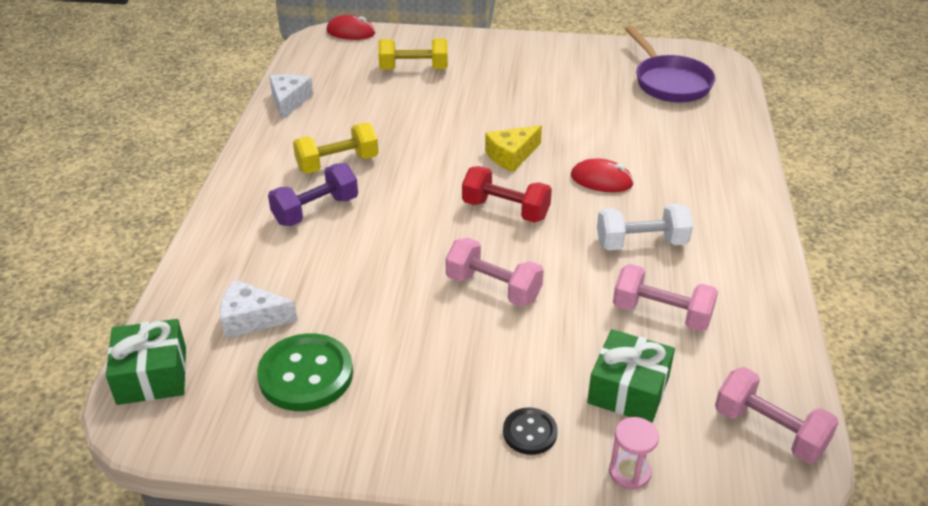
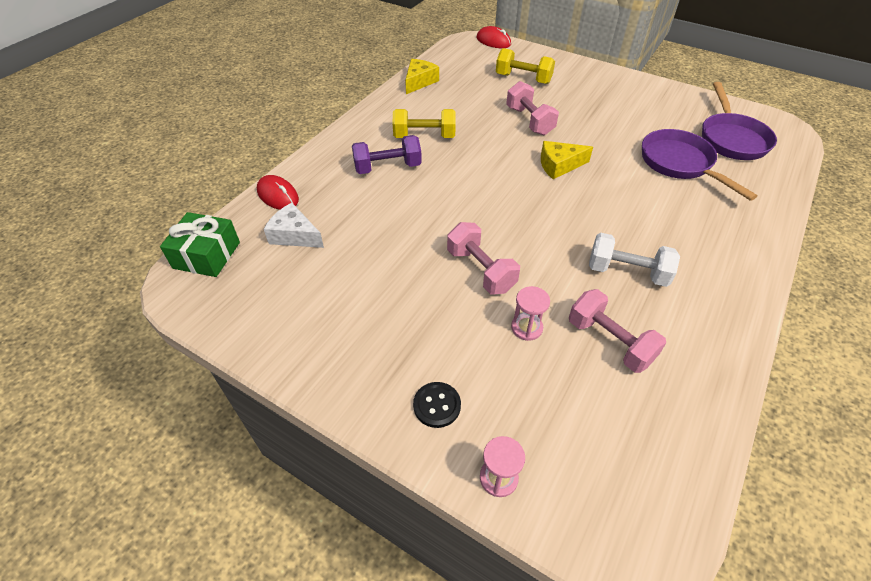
camera: 25 degrees right, 10 degrees up
green button [257,333,353,411] -> none
white cheese [269,74,313,120] -> yellow cheese [405,59,439,94]
red dumbbell [462,166,552,223] -> none
red mouse [571,158,634,192] -> red mouse moved to [257,175,299,210]
green gift [587,329,675,423] -> none
pink dumbbell [715,367,839,463] -> pink dumbbell moved to [506,81,559,135]
none -> pink hourglass [511,286,550,341]
none -> purple pan [642,129,757,201]

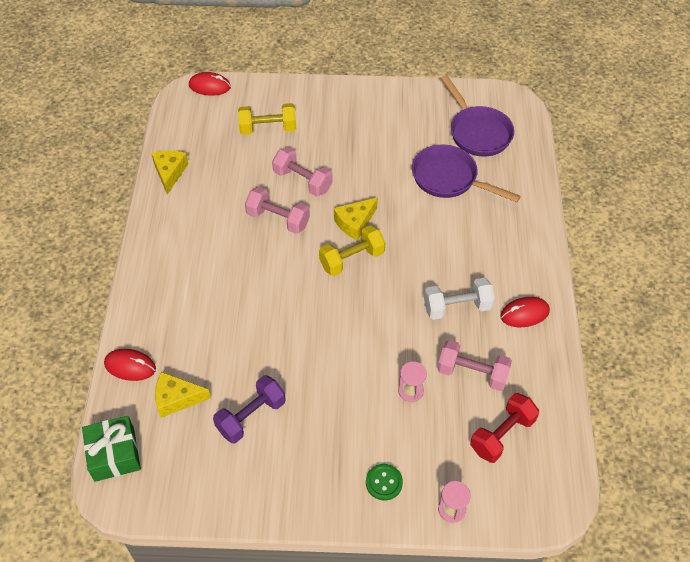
camera: 30 degrees left, 5 degrees up
white cheese [264,203,324,248] -> yellow cheese [155,372,211,418]
purple dumbbell [352,135,422,174] -> purple dumbbell moved to [213,375,286,443]
yellow dumbbell [393,109,456,138] -> yellow dumbbell moved to [319,225,386,276]
black button [413,382,461,428] -> green button [366,464,403,500]
pink dumbbell [447,222,520,294] -> pink dumbbell moved to [245,187,310,234]
none -> red dumbbell [470,393,539,463]
none -> red mouse [500,297,550,327]

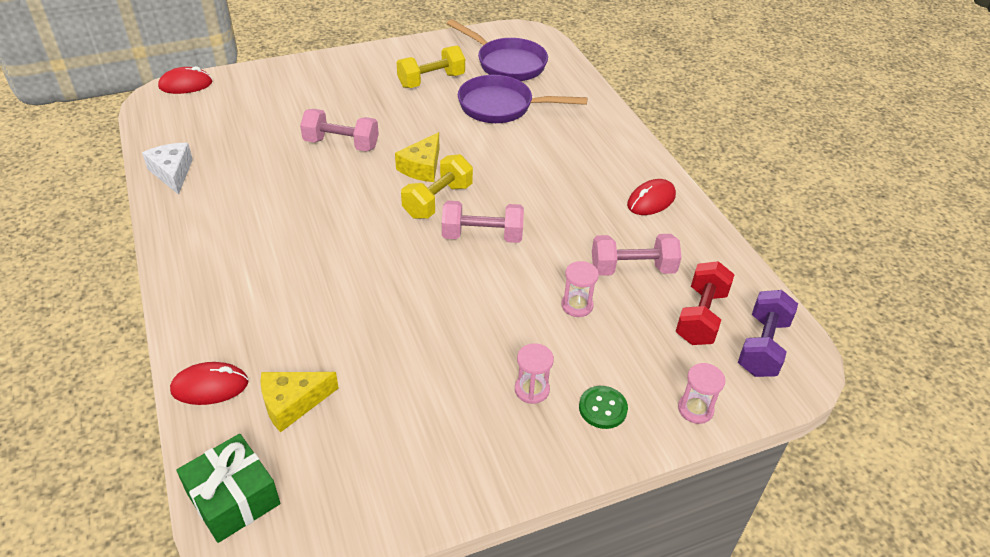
camera: 25 degrees left, 10 degrees down
yellow cheese [151,150,188,194] -> white cheese [142,143,193,195]
purple dumbbell [213,375,286,443] -> purple dumbbell moved to [738,290,798,377]
yellow dumbbell [238,103,296,135] -> yellow dumbbell moved to [397,46,465,88]
pink dumbbell [245,187,310,234] -> pink dumbbell moved to [442,201,524,243]
white dumbbell [424,278,495,320] -> none
none -> pink hourglass [515,343,554,404]

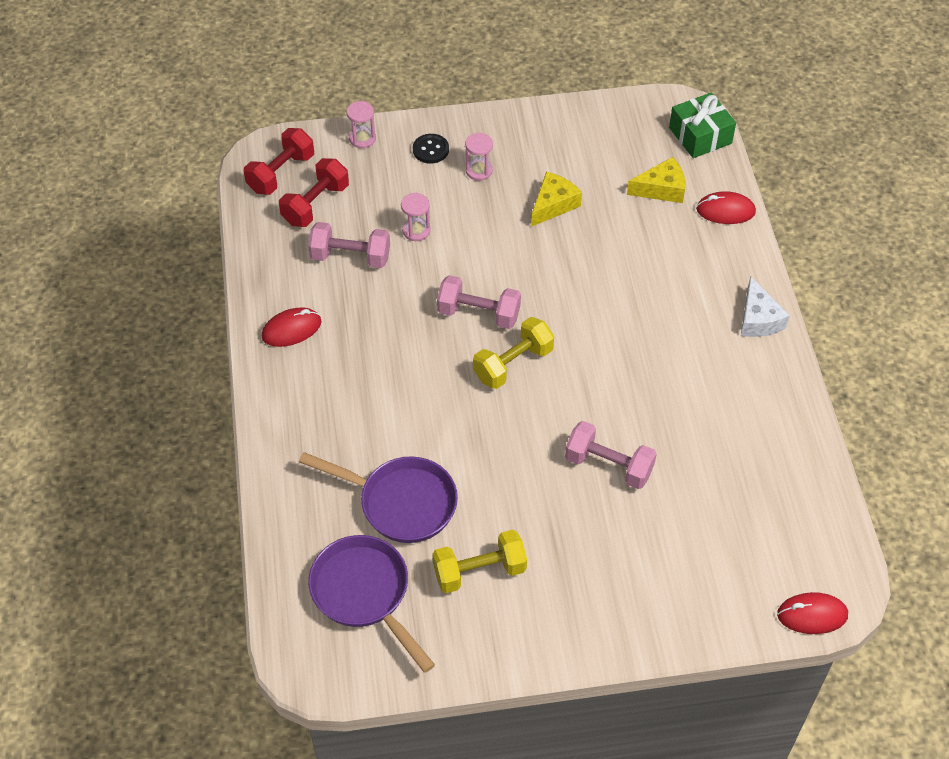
camera: 165 degrees left, 10 degrees up
white cheese [142,143,193,195] -> white cheese moved to [741,276,790,337]
yellow cheese [395,132,439,182] -> yellow cheese moved to [531,172,582,227]
green button [579,386,628,429] -> black button [413,134,449,164]
purple dumbbell [738,290,798,377] -> red dumbbell [244,128,314,195]

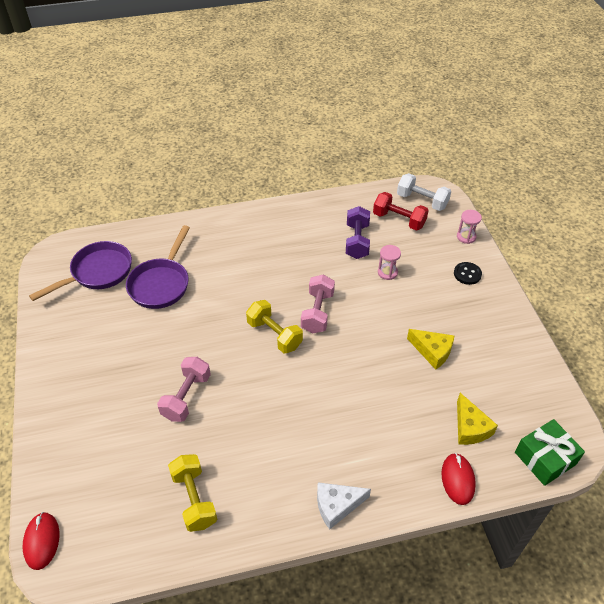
camera: 85 degrees right, 5 degrees down
red dumbbell [244,128,314,195] -> white dumbbell [397,173,451,211]
red mouse [262,308,322,347] -> none
pink dumbbell [308,222,390,268] -> purple dumbbell [346,206,370,259]
yellow dumbbell [432,530,527,593] -> yellow dumbbell moved to [168,454,217,532]
pink hourglass [465,133,493,181] -> none

